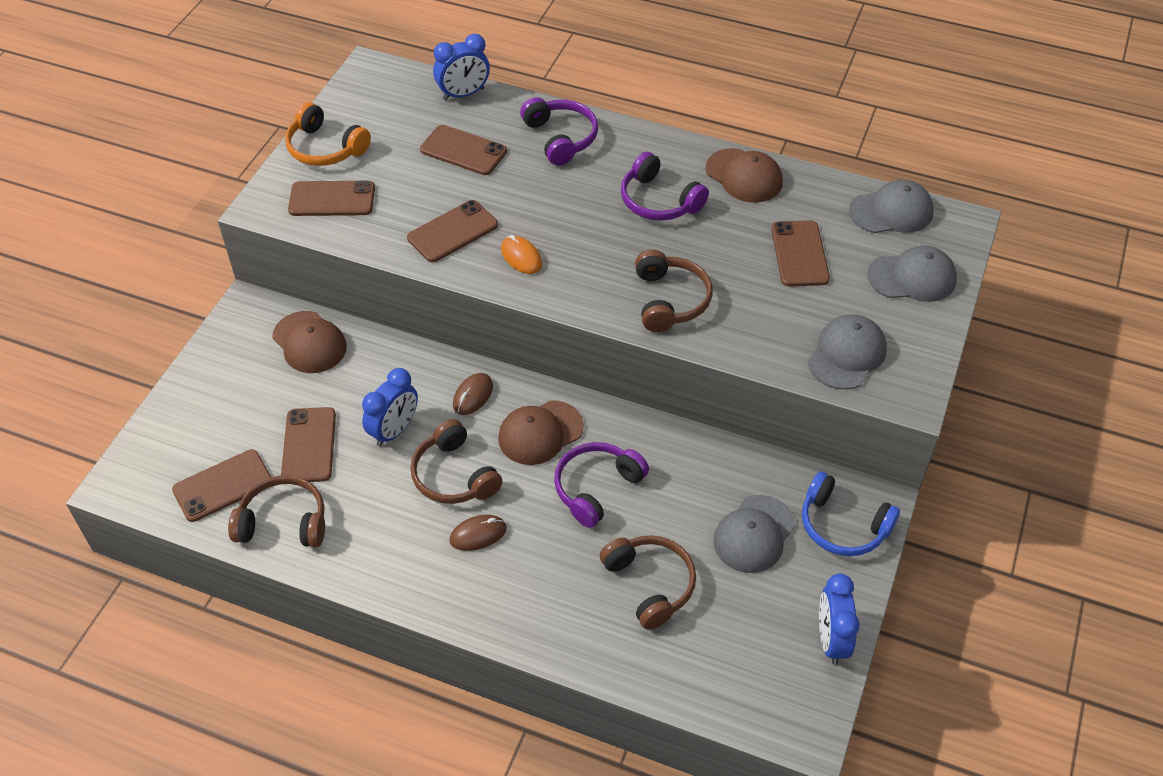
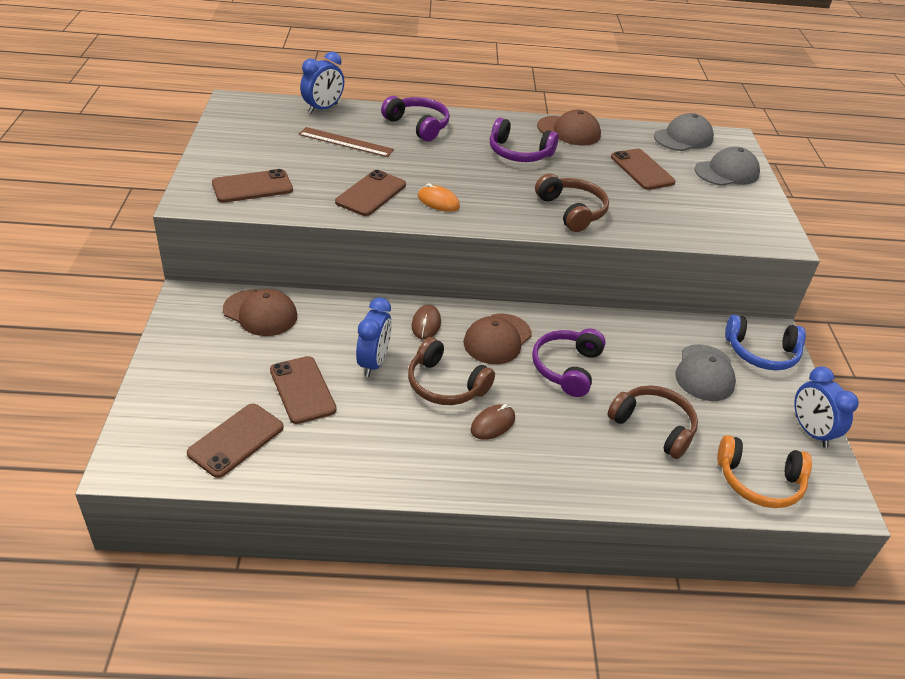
camera: 25 degrees left, 10 degrees down
brown headphones [228,475,325,547] -> none
orange headphones [285,102,371,166] -> orange headphones moved to [717,435,812,508]
brown phone [420,125,507,175] -> brown ruler [299,127,394,157]
grey cap [808,314,887,390] -> none

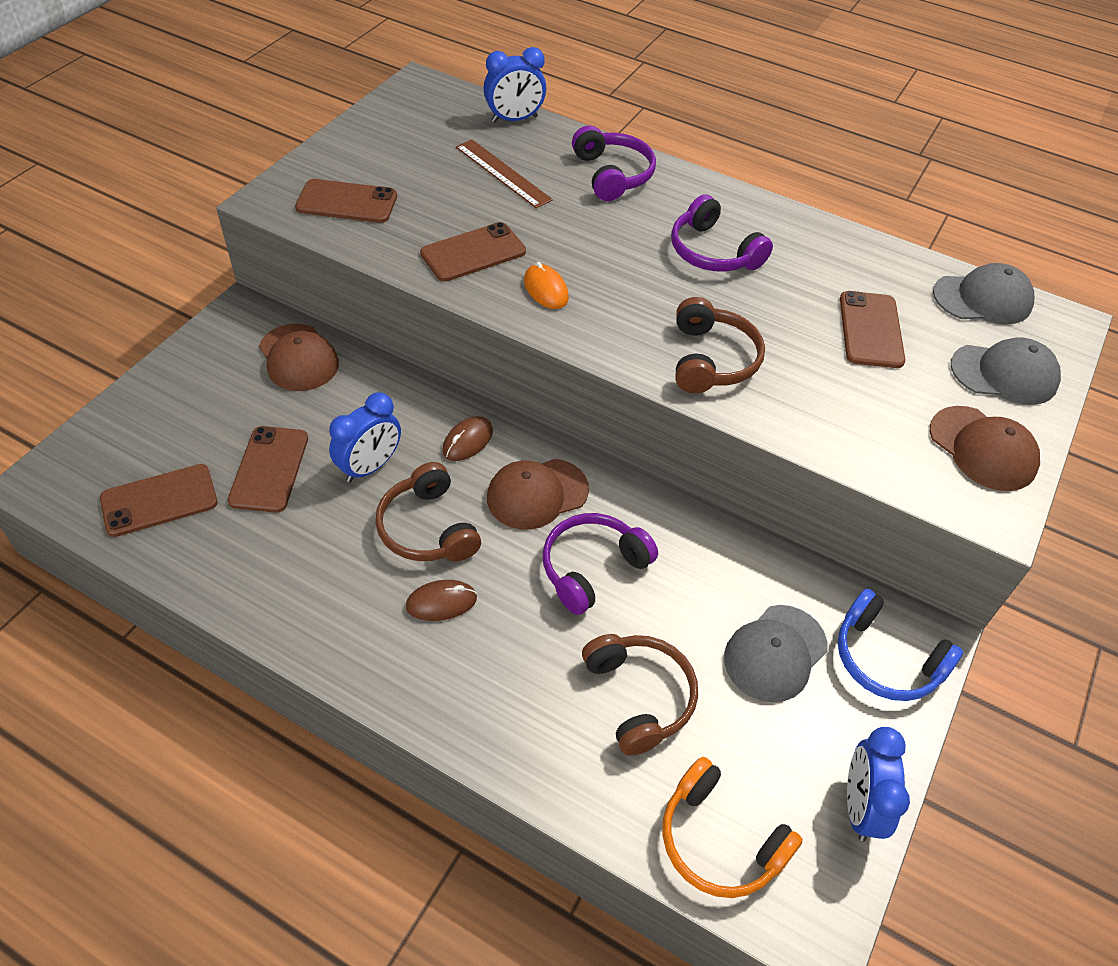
camera: 30 degrees right, 10 degrees up
brown cap [537,110,601,146] -> brown cap moved to [930,406,1040,491]

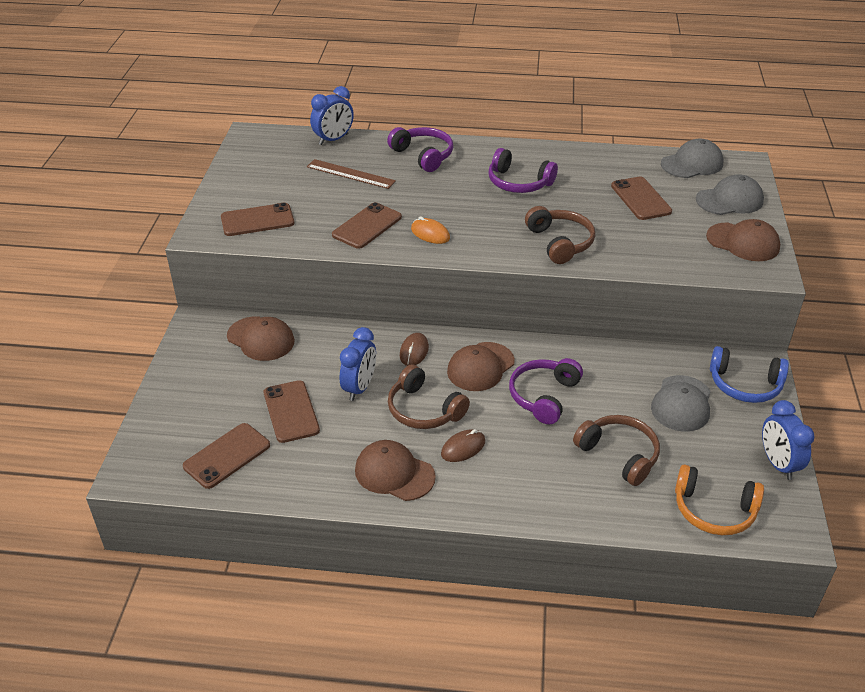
camera: 20 degrees left, 10 degrees down
none -> brown cap [355,440,436,501]

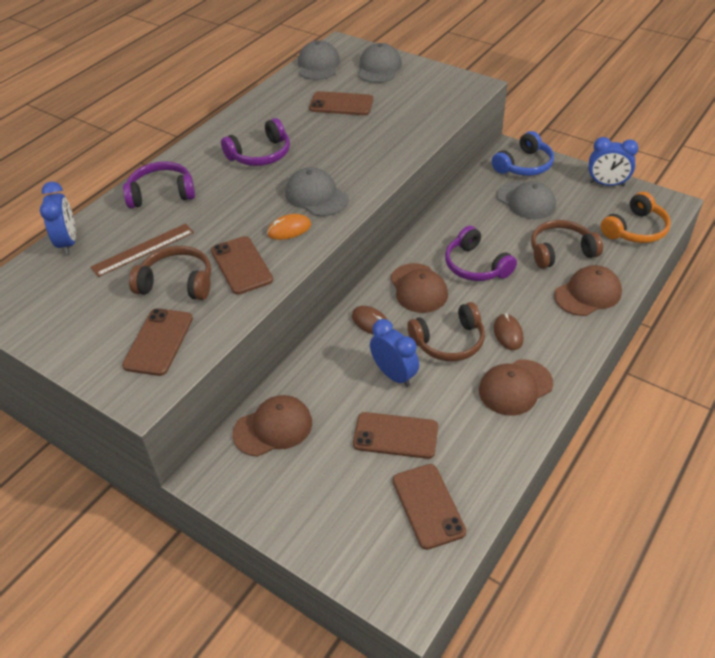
camera: 60 degrees left, 5 degrees up
brown headphones [525,206,595,264] -> brown headphones moved to [129,246,211,300]
brown cap [706,219,780,261] -> brown cap moved to [554,265,622,316]
none -> grey cap [285,167,349,216]

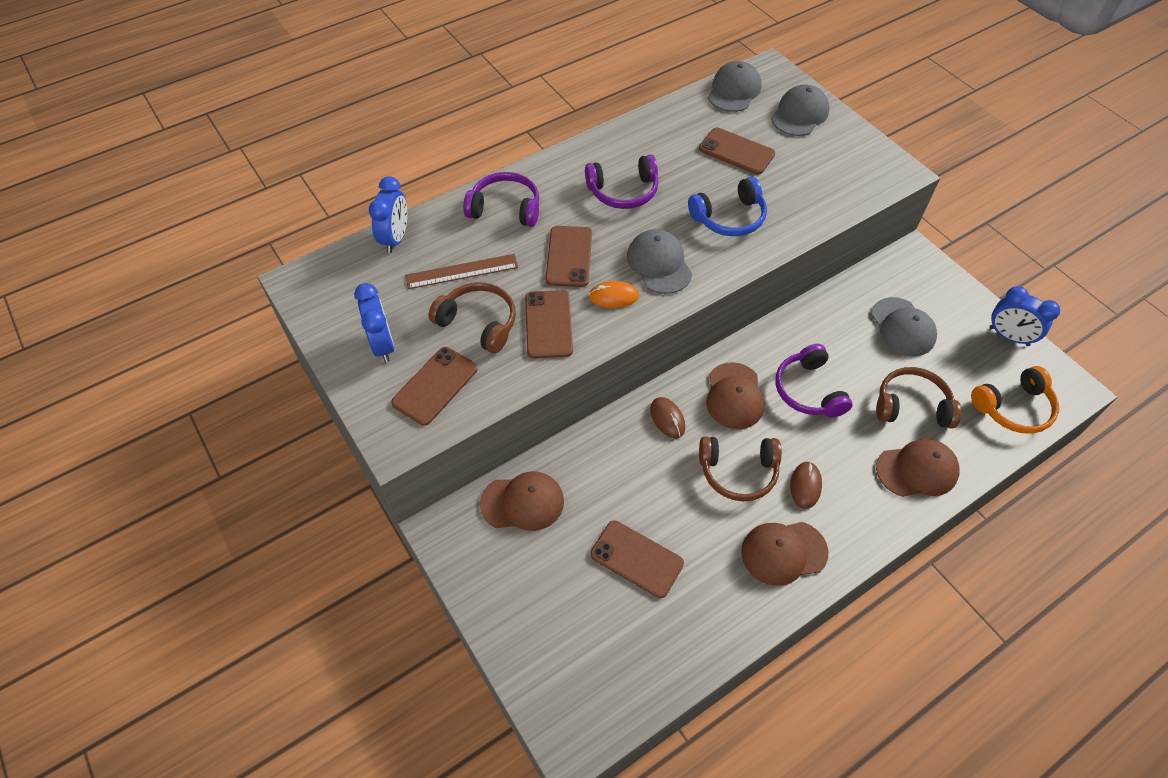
camera: 20 degrees right, 10 degrees up
blue clock [370,319,419,387] -> blue clock moved to [354,283,394,362]
brown phone [393,464,467,550] -> brown phone moved to [545,226,592,287]
blue headphones [492,131,554,176] -> blue headphones moved to [688,177,767,236]

